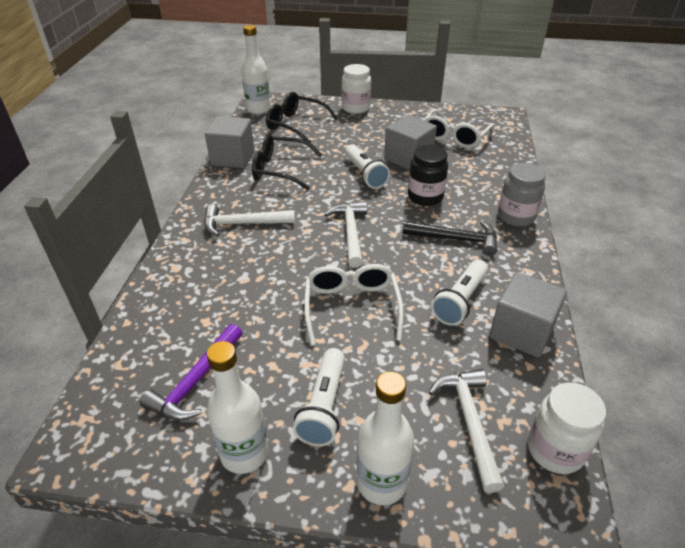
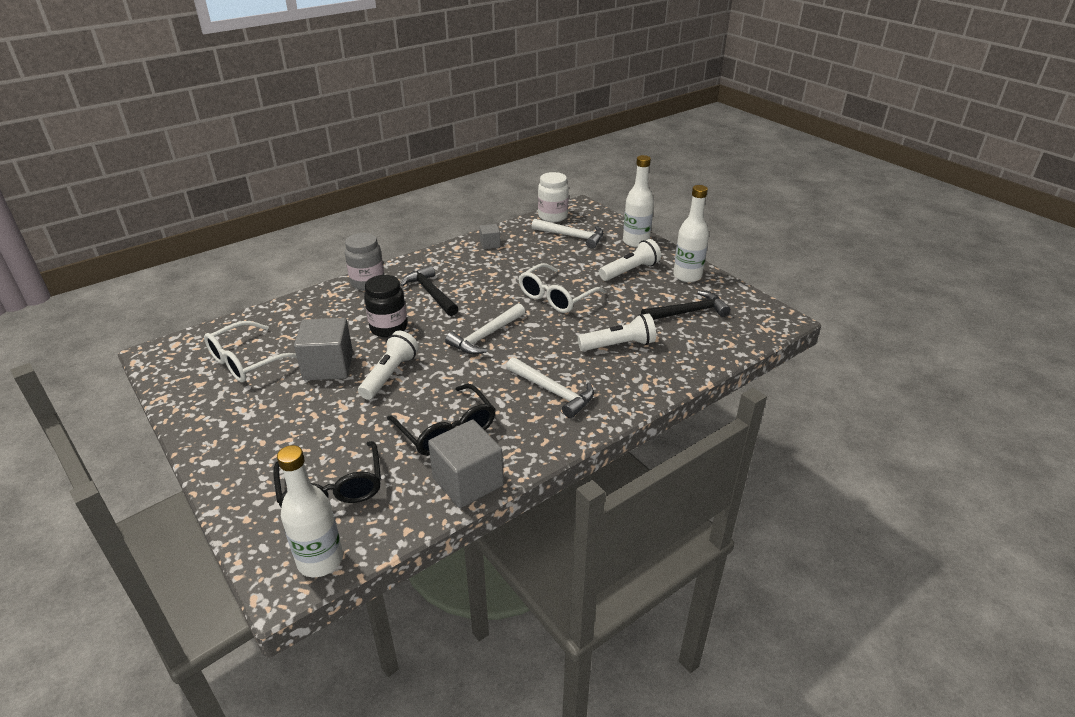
camera: 135 degrees left, 5 degrees down
purple hammer [139,324,242,421] -> black hammer [641,290,731,320]
white jar [342,64,371,114] -> none
white glasses [423,109,495,148] -> white glasses turned 150 degrees clockwise [204,321,297,382]
white hammer [429,369,504,493] -> white hammer turned 105 degrees counterclockwise [532,219,603,249]
white flashlight [431,260,488,326] -> white flashlight moved to [578,314,656,351]
grey cube [489,272,567,358] -> grey cube [479,224,501,249], size x0.51

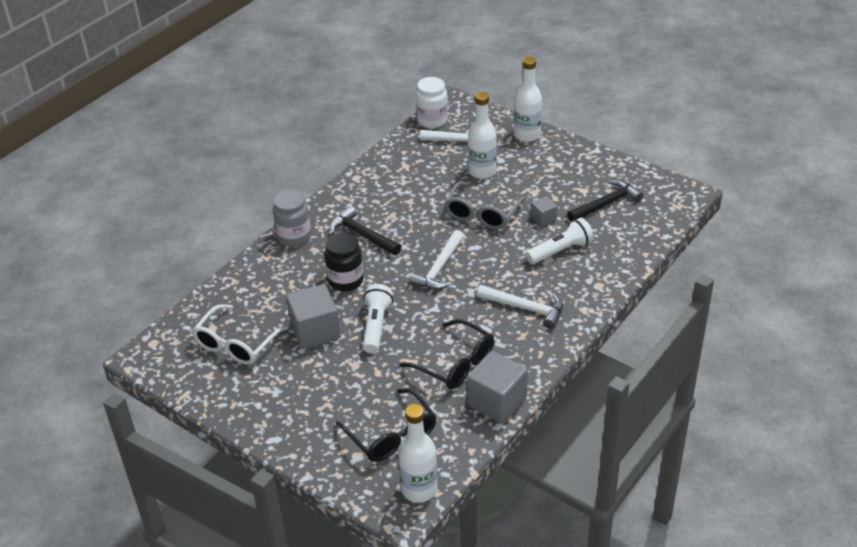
camera: 15 degrees left, 5 degrees up
grey cube [479,224,501,249] -> grey cube moved to [531,196,557,227]
white glasses [519,263,606,313] -> grey glasses [444,181,526,229]
white flashlight [599,239,661,281] -> none
white bottle [673,185,709,282] -> white bottle moved to [468,92,497,179]

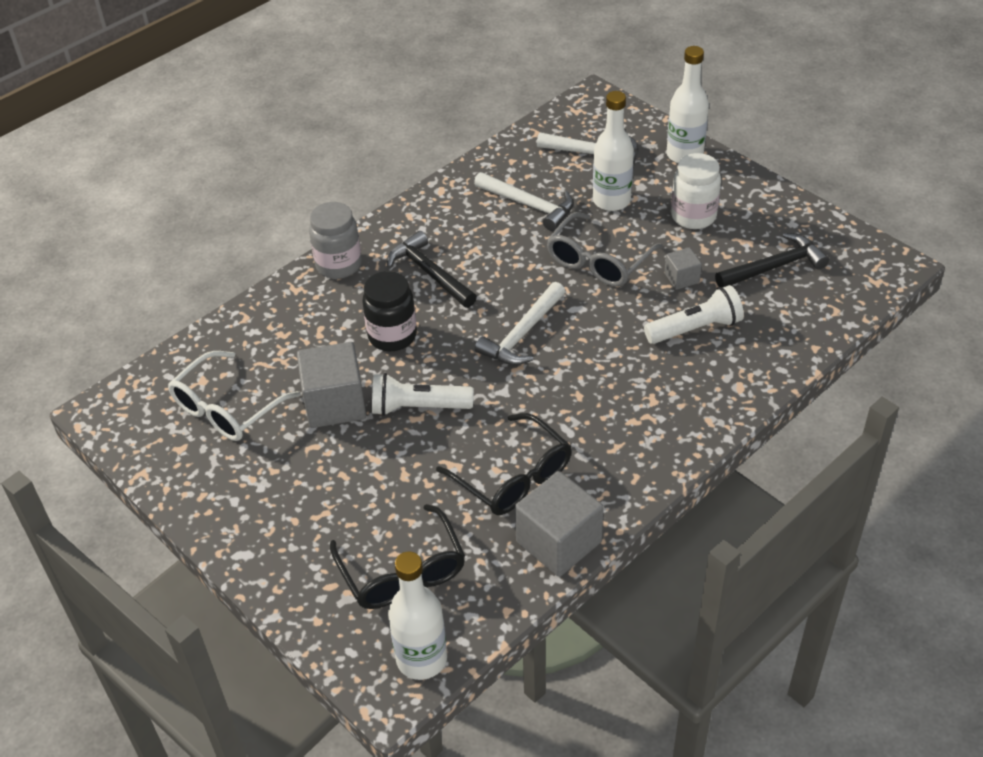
camera: 10 degrees right, 5 degrees up
white flashlight [363,284,393,353] -> white flashlight turned 105 degrees counterclockwise [372,373,474,416]
white jar [416,77,448,128] -> white jar moved to [671,153,721,229]
white hammer [477,285,563,329] -> white hammer moved to [474,172,574,231]

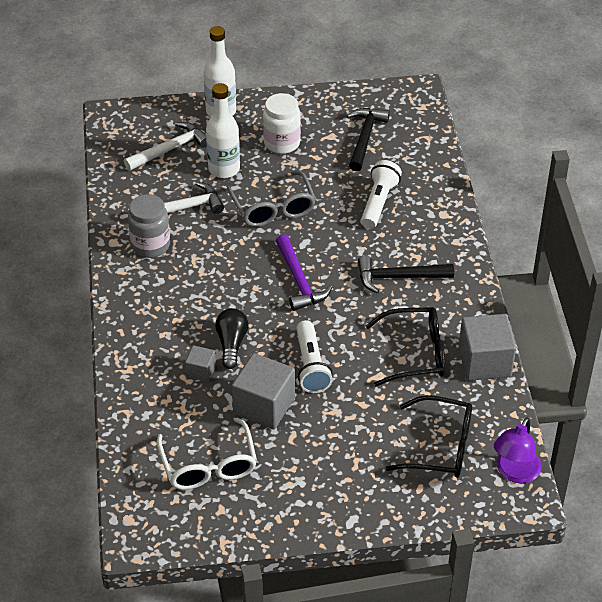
camera: 55 degrees left, 0 degrees up
grey jar [309,202,362,279] -> grey jar moved to [128,194,170,258]
black jar [362,271,417,351] -> black light bulb [215,308,248,369]
white flashlight [372,373,474,416] -> white flashlight turned 45 degrees counterclockwise [296,320,333,393]
black hammer [387,231,477,308] -> black hammer moved to [358,255,454,294]
white bottle [388,552,447,680] -> purple lamp [494,417,542,483]
white hammer [475,282,565,365] -> purple hammer [276,234,332,311]
grey cube [665,247,702,290] -> grey cube moved to [185,345,216,382]

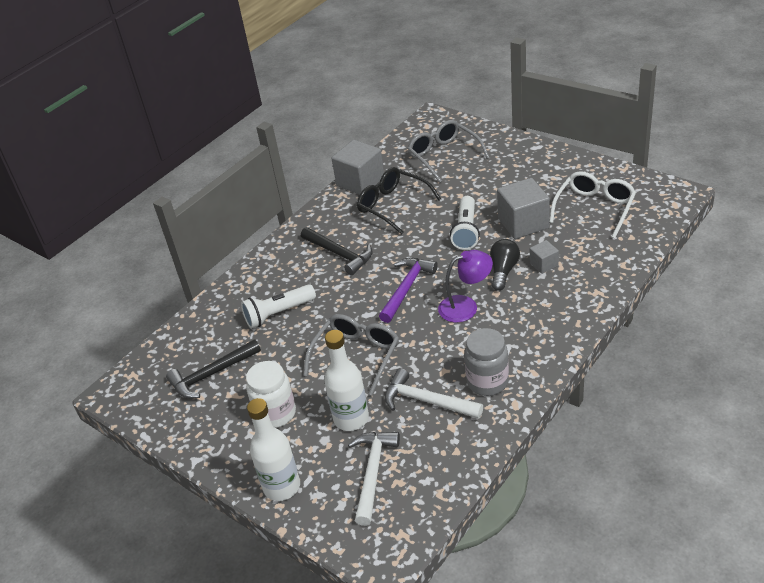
camera: 130 degrees left, 5 degrees down
white hammer [124,122,207,171] -> white hammer turned 90 degrees clockwise [348,432,400,526]
black light bulb [215,308,248,369] -> black light bulb turned 150 degrees clockwise [490,239,520,291]
white flashlight [296,320,333,393] -> white flashlight turned 150 degrees clockwise [450,196,480,250]
black glasses [386,395,472,478] -> grey glasses [408,120,489,182]
purple lamp [494,417,542,483] -> purple lamp moved to [438,250,493,323]

